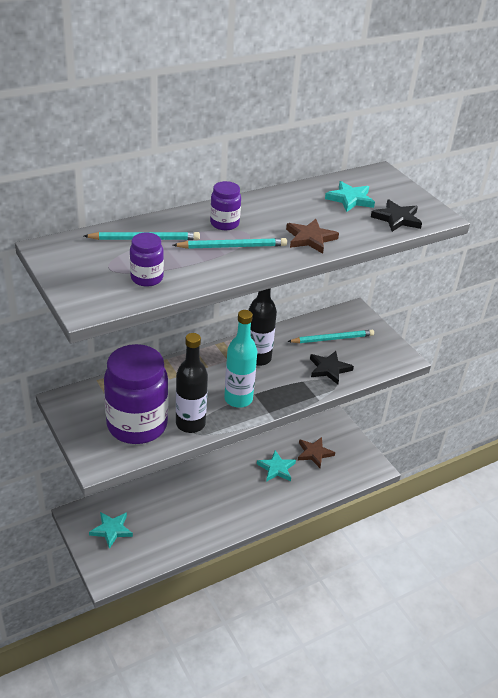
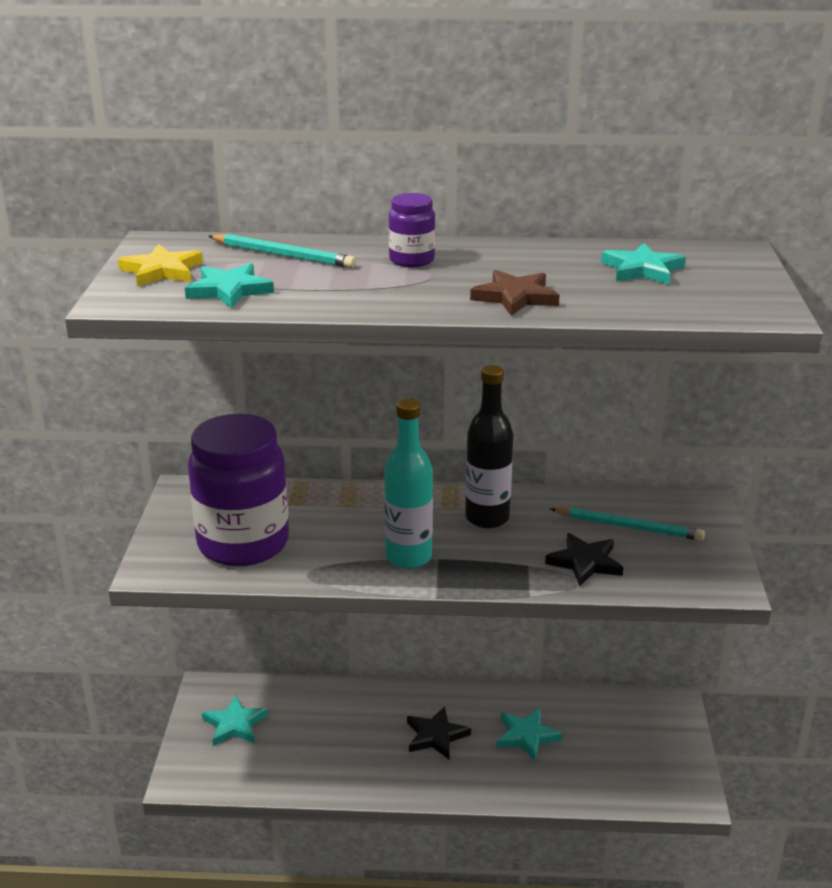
camera: 35 degrees right, 10 degrees down
purple jar [130,233,164,287] -> turquoise star [185,263,274,308]
turquoise pencil [173,238,287,249] -> none
black bottle [176,333,208,433] -> none
brown star [298,437,335,468] -> none
black star [371,199,422,232] -> black star moved to [407,706,471,759]
none -> yellow star [118,244,203,287]

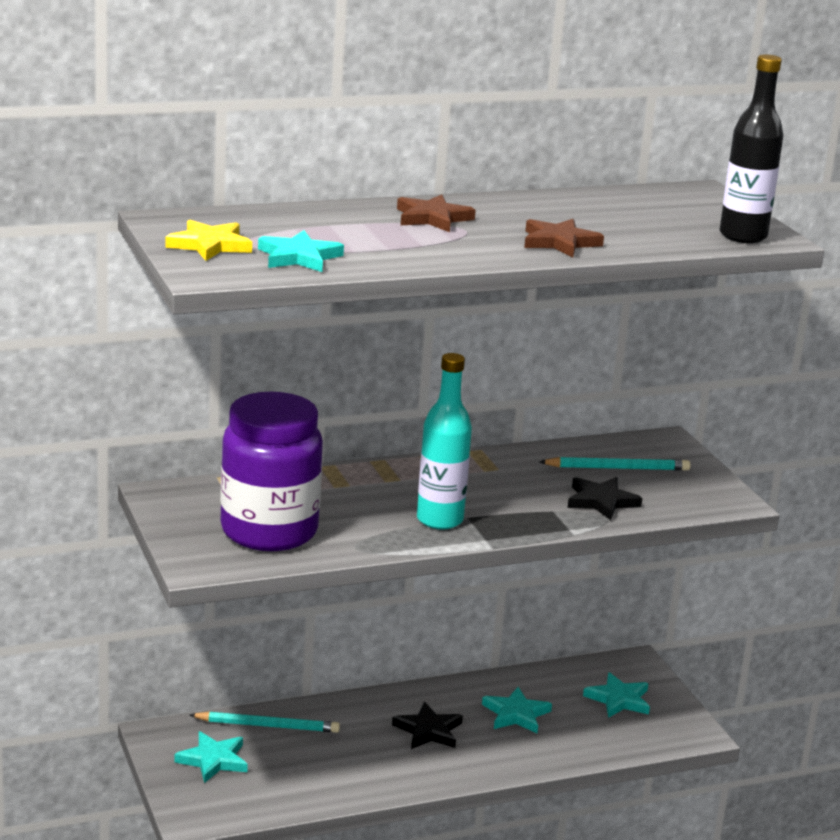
camera: 25 degrees left, 5 degrees down
turquoise pencil [208,234,356,268] -> turquoise pencil moved to [190,711,340,733]
purple jar [389,193,435,267] -> brown star [397,195,476,232]
black bottle [465,365,513,528] -> black bottle moved to [719,55,783,243]
turquoise star [601,243,686,285] -> turquoise star moved to [583,672,650,718]

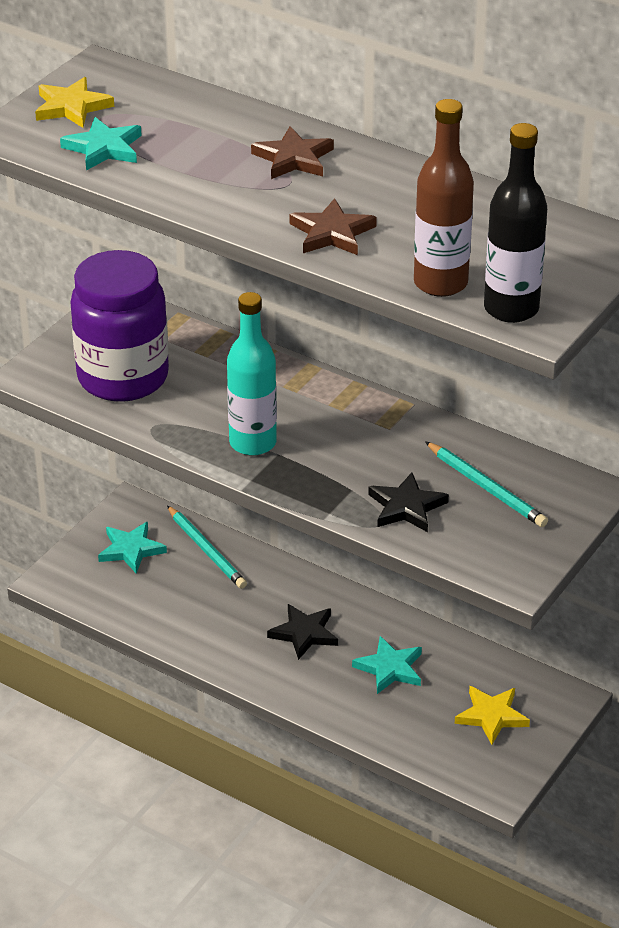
camera: 55 degrees right, 15 degrees up
turquoise star [583,672,650,718] -> yellow star [455,686,530,745]
none -> brown bottle [414,99,474,297]

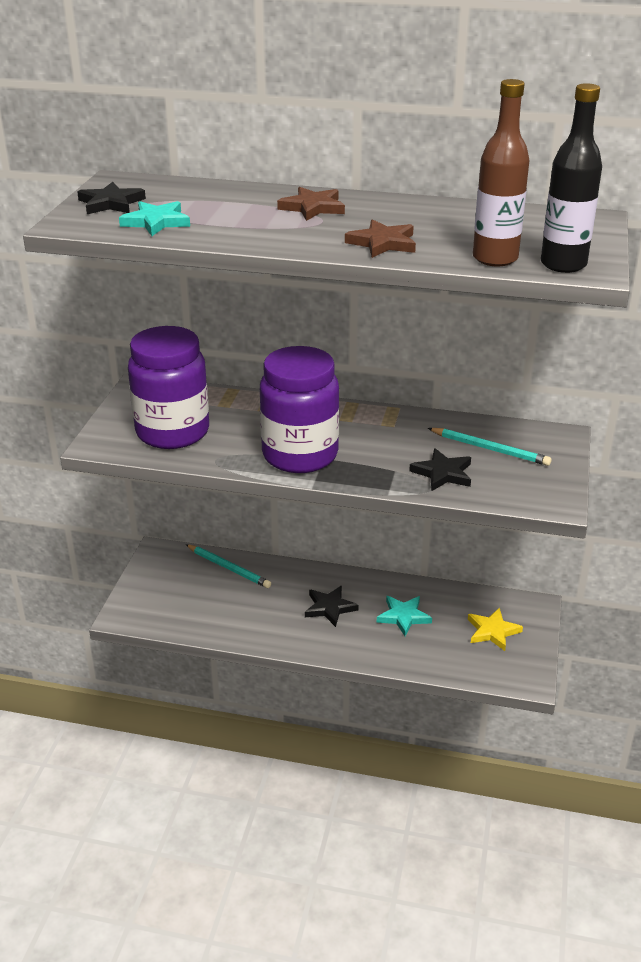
camera: 20 degrees left, 5 degrees down
yellow star [35,77,114,128] -> black star [77,182,146,214]
turquoise star [98,522,167,574] -> none
turquoise bottle [227,292,277,456] -> purple jar [260,346,340,473]

